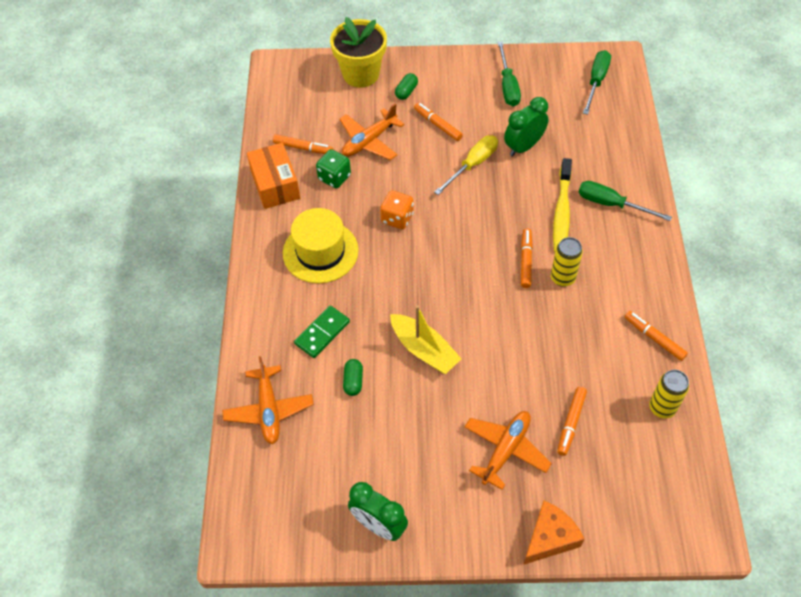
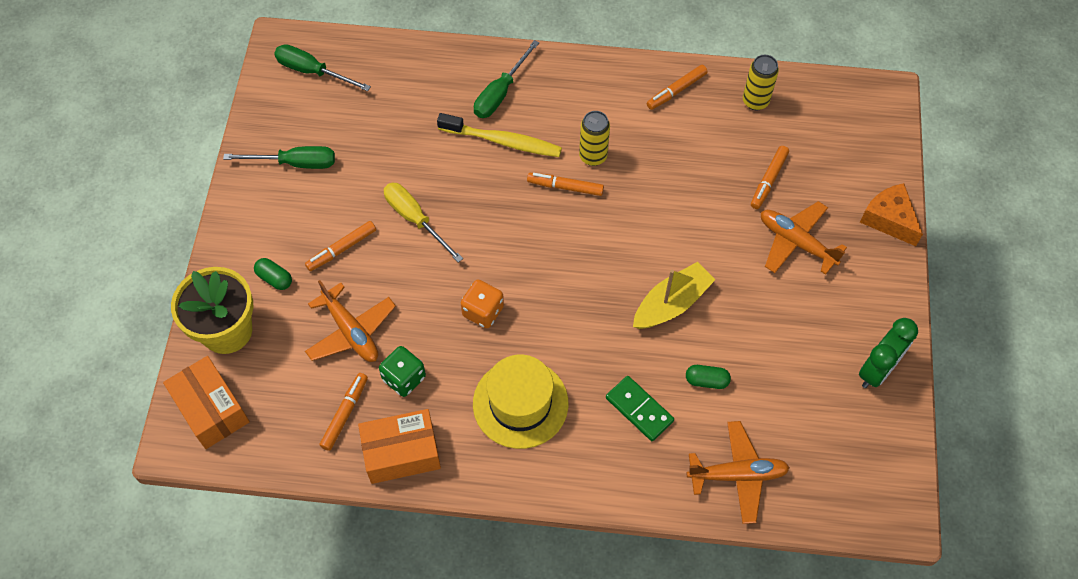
camera: 85 degrees left, 5 degrees up
green clock [504,97,548,157] -> none
orange marker [557,387,587,456] -> orange marker turned 90 degrees clockwise [751,146,789,209]
none -> orange box [163,356,250,449]

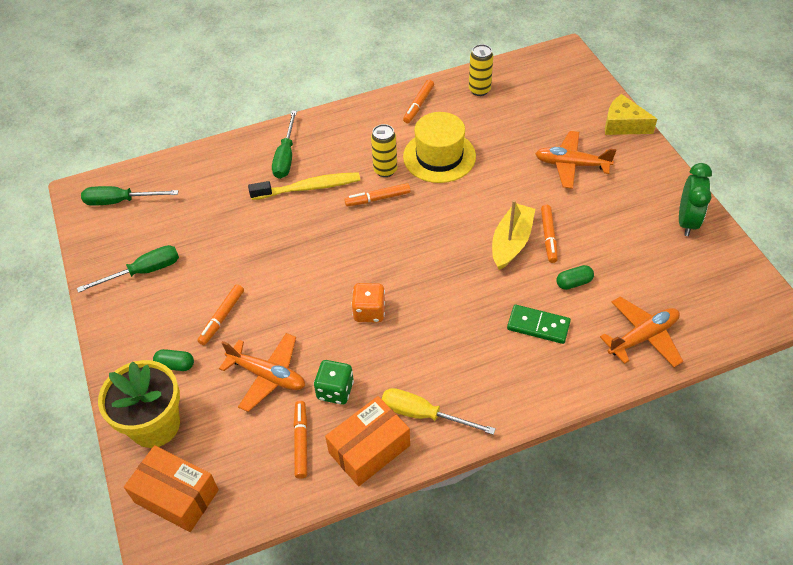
camera: 25 degrees left, 10 degrees down
yellow screwdriver [384,183,463,263] -> yellow screwdriver moved to [382,388,496,435]
yellow hat [473,355,568,449] -> yellow hat moved to [403,112,476,183]
orange marker [751,146,789,209] -> orange marker moved to [541,205,558,263]
orange cheese [860,183,923,246] -> yellow cheese [605,94,657,135]

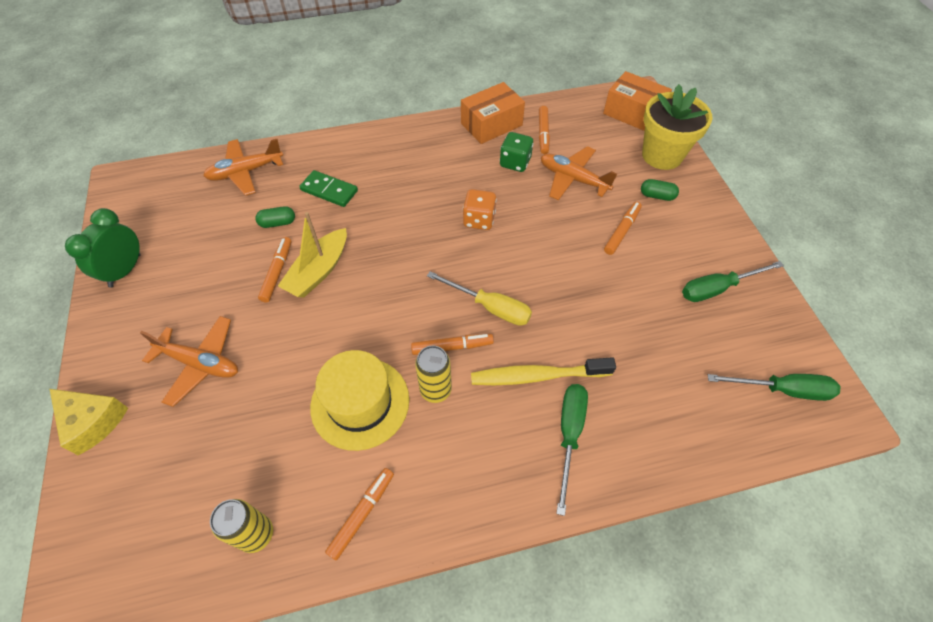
camera: 175 degrees left, 5 degrees up
yellow screwdriver [382,388,496,435] -> yellow screwdriver moved to [427,271,532,326]

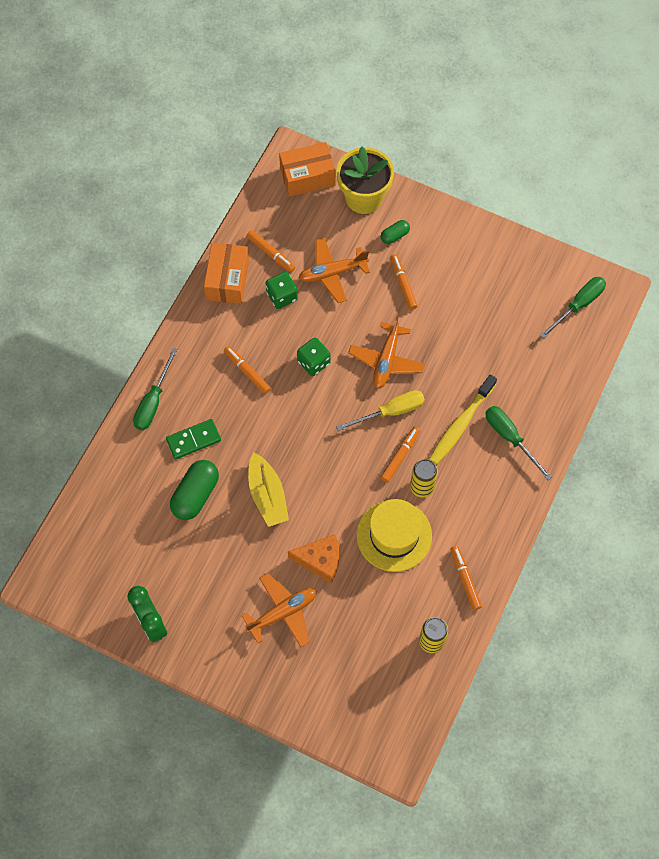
camera: 50 degrees left, 10 degrees up
yellow cheese [50,389,128,455] -> none
orange plane [203,139,283,196] -> orange plane moved to [348,316,425,389]
green capsule [255,206,295,228] -> green capsule [170,460,219,520], size x1.86
orange marker [258,237,291,302] -> orange marker moved to [224,346,271,394]
orange dice [463,189,497,230] -> green dice [297,338,331,376]
green screwdriver [682,261,784,302] -> green screwdriver moved to [133,348,178,430]
none -> orange cheese [288,534,339,583]

